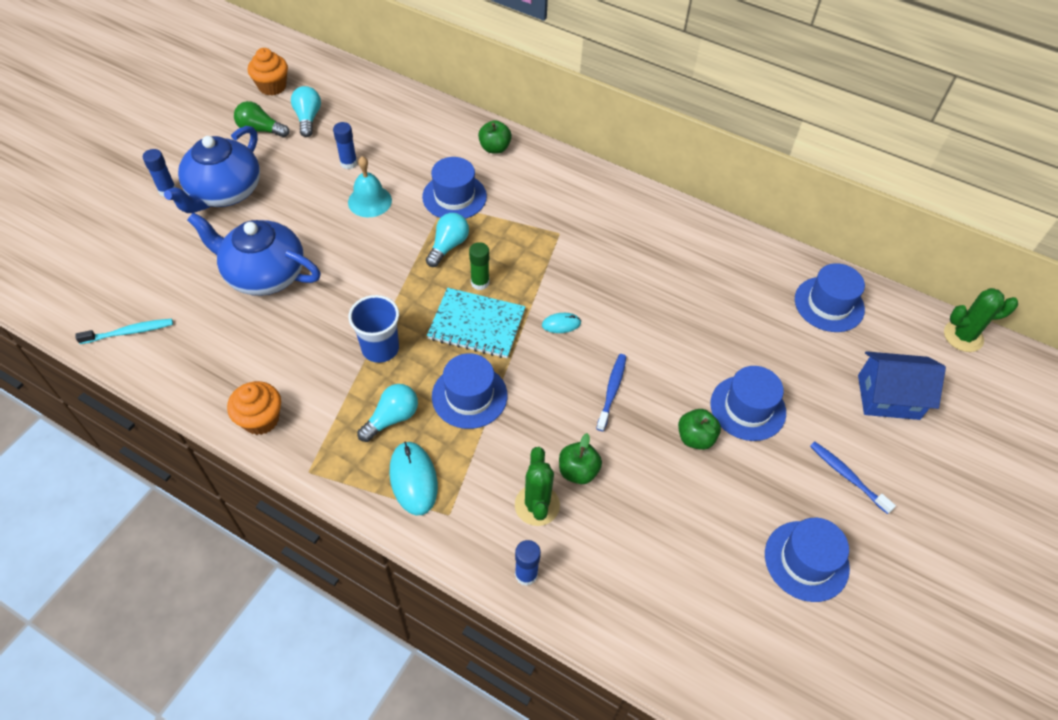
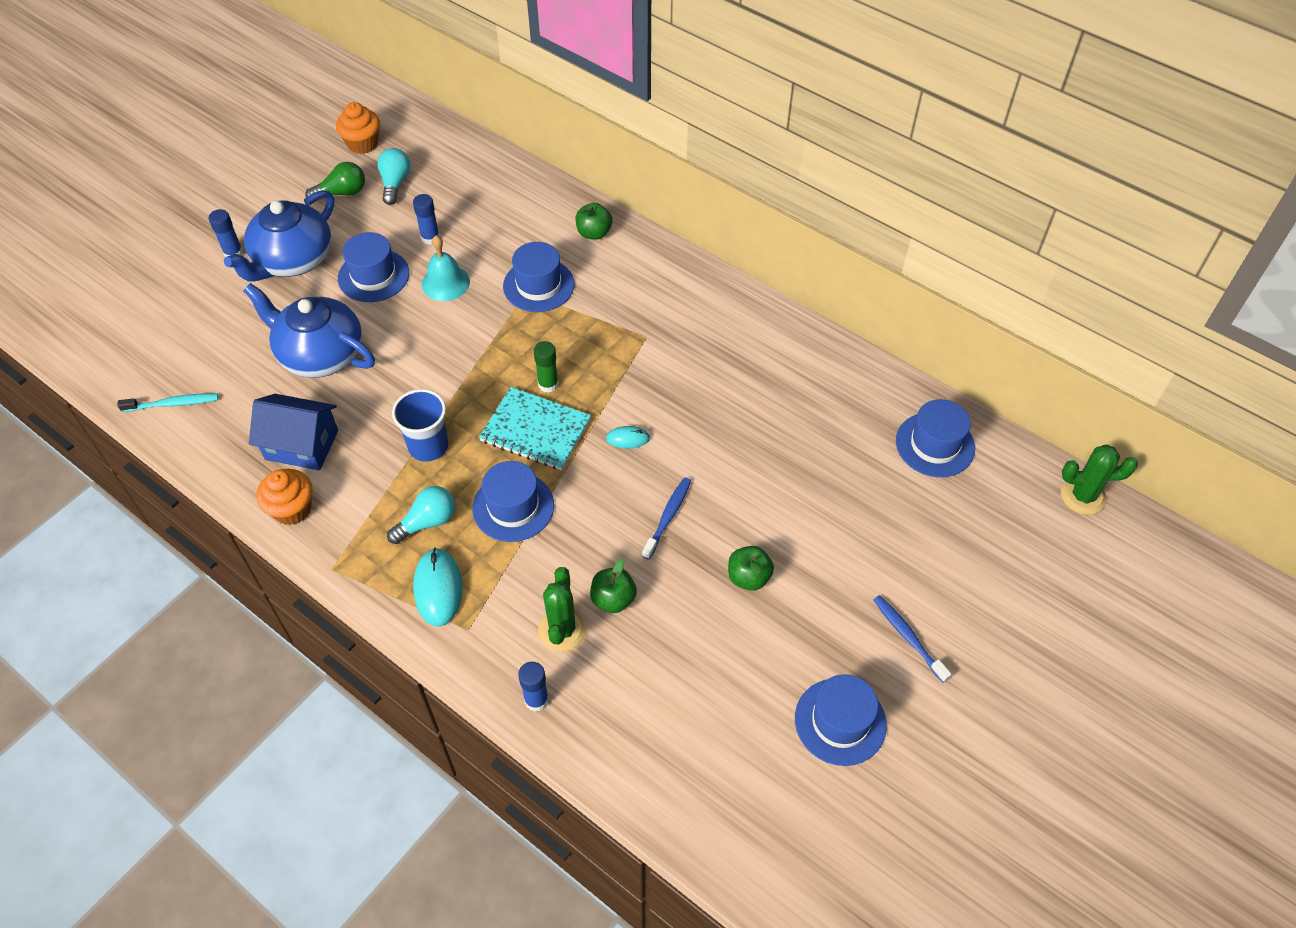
camera: 10 degrees right, 0 degrees up
green light bulb [234,101,289,138] -> green light bulb turned 135 degrees clockwise [305,162,365,198]
turquoise light bulb [426,213,469,267] -> none
blue hat [711,366,786,441] -> blue hat moved to [338,232,409,302]
blue house [858,351,946,420] -> blue house moved to [249,394,338,470]

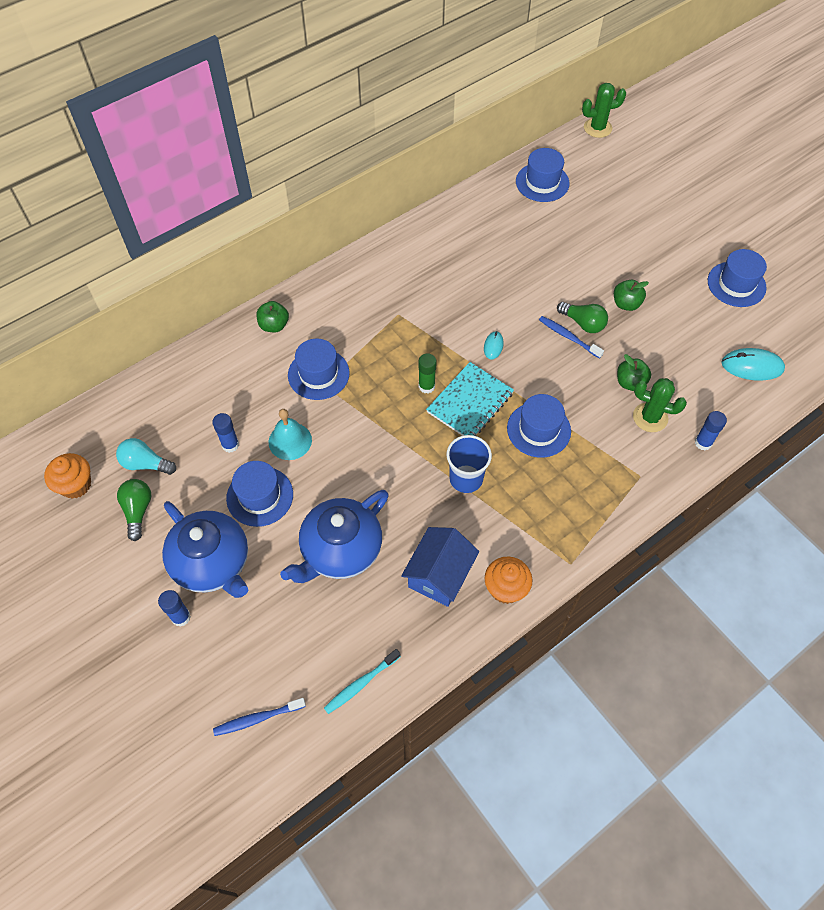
camera: 75 degrees left, 5 degrees up
turquoise toothbrush [117,394,218,412] -> turquoise toothbrush turned 135 degrees counterclockwise [324,649,401,714]
turquoise light bulb [387,486,455,544] -> none
turquoise mouse [413,548,463,626] -> turquoise mouse moved to [721,348,785,381]
blue toothbrush [873,595,951,683] -> blue toothbrush moved to [213,698,306,736]
green cactus [1061,445,1138,515] -> green cactus turned 60 degrees clockwise [582,83,626,138]
none -> green light bulb [557,302,608,333]

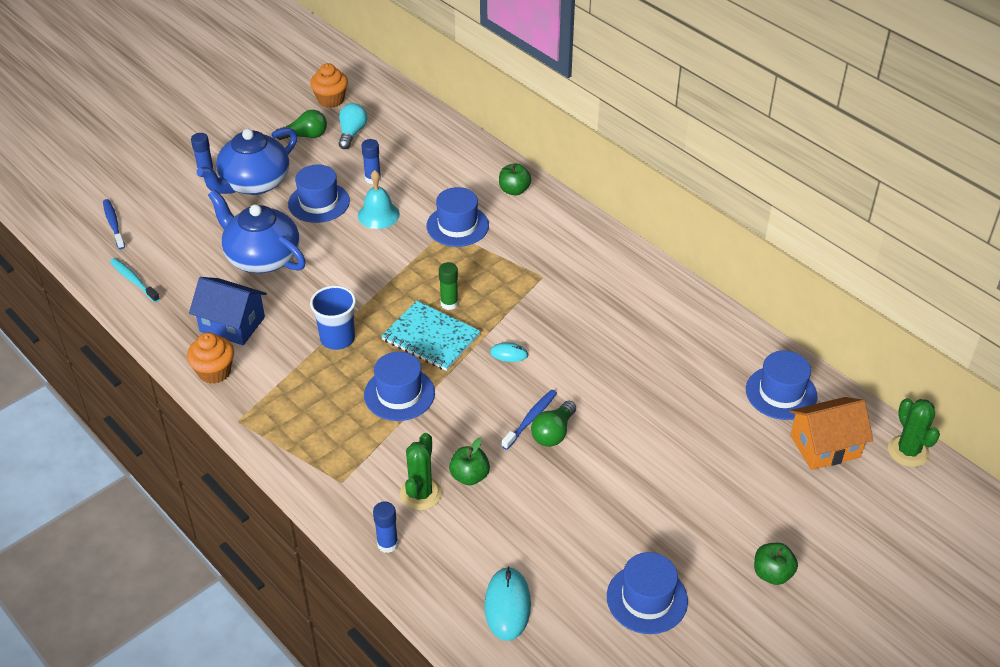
camera: 85 degrees right, 15 degrees down
green apple [614,280,649,311] -> green apple moved to [754,543,798,585]
none -> orange house [790,397,873,470]

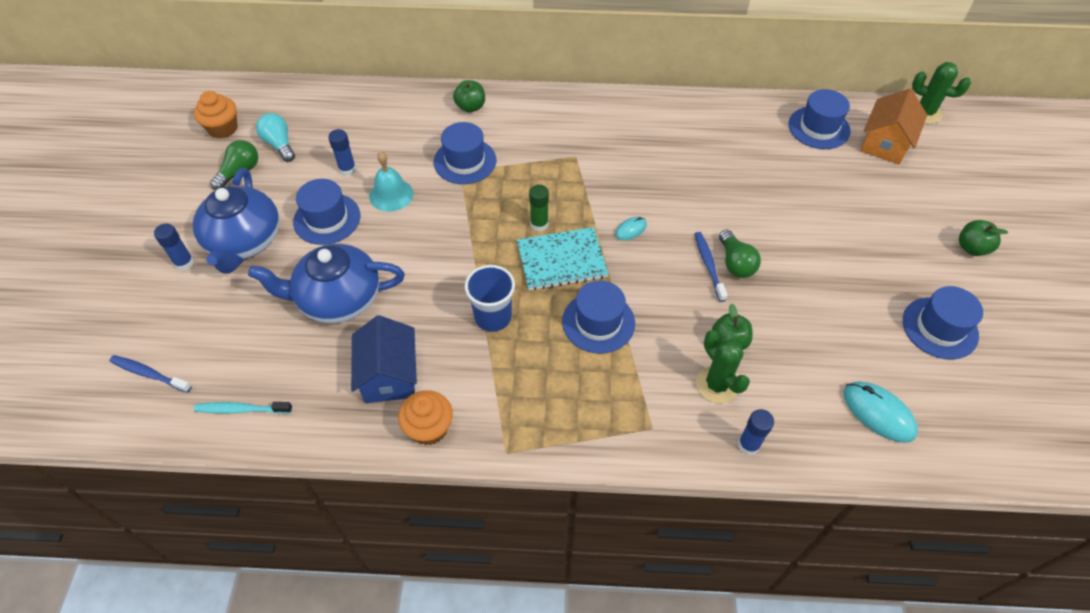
camera: 45 degrees left, 10 degrees up
blue house [189,277,267,345] -> blue house turned 75 degrees counterclockwise [351,315,417,403]

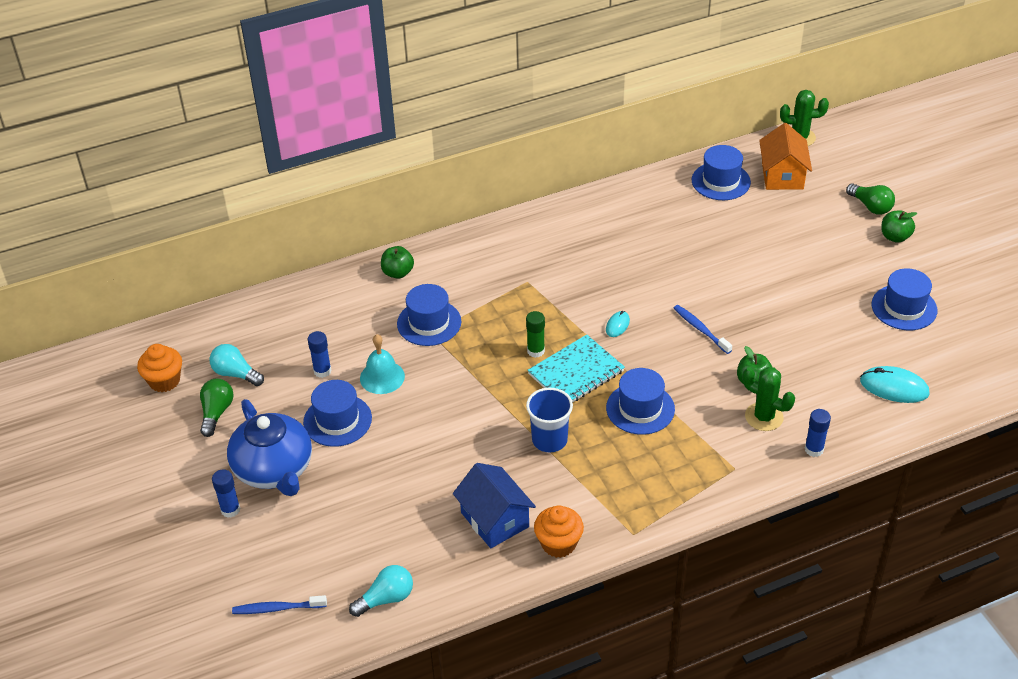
camera: 25 degrees left, 10 degrees down
turquoise toothbrush [194,402,292,414] -> turquoise light bulb [349,565,413,617]
blue teapot [248,244,405,323] -> none
green light bulb [719,230,761,278] -> green light bulb moved to [846,183,895,215]

